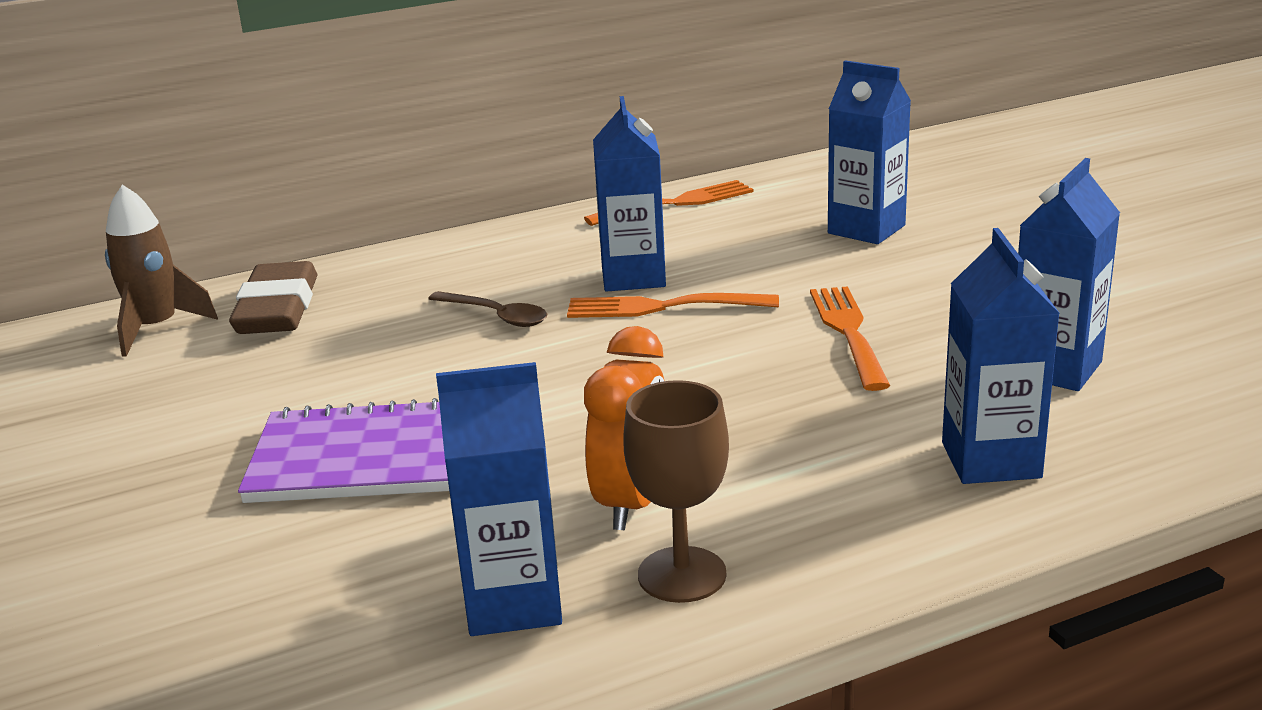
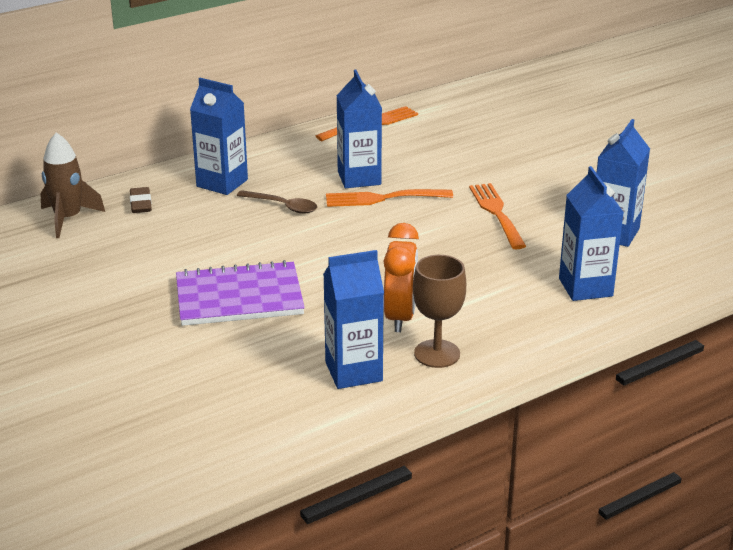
camera: 10 degrees left, 5 degrees up
brown eraser [229,261,317,334] -> brown eraser [130,187,152,213], size x0.52
blue carton [828,60,911,244] -> blue carton moved to [190,78,248,195]

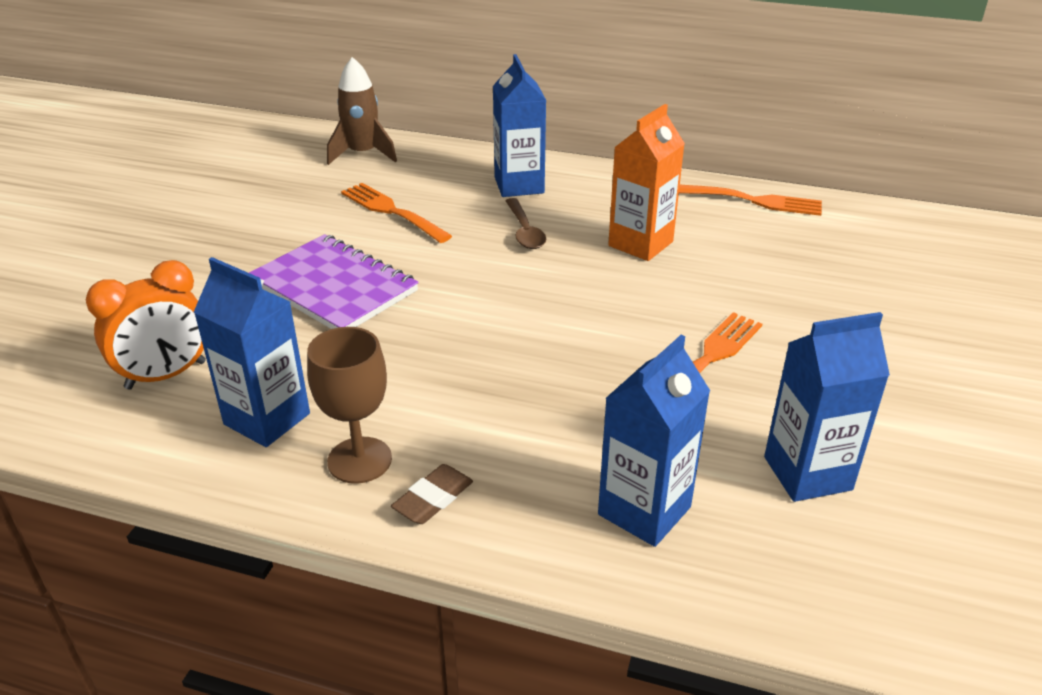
camera: 50 degrees right, 5 degrees up
brown eraser [130,187,152,213] -> brown eraser moved to [391,464,473,524]
orange fork [326,189,453,207] -> orange fork moved to [341,183,452,243]
blue carton [336,70,382,188] -> orange carton [608,104,685,261]
orange clock [384,223,419,332] -> orange clock moved to [86,260,206,390]

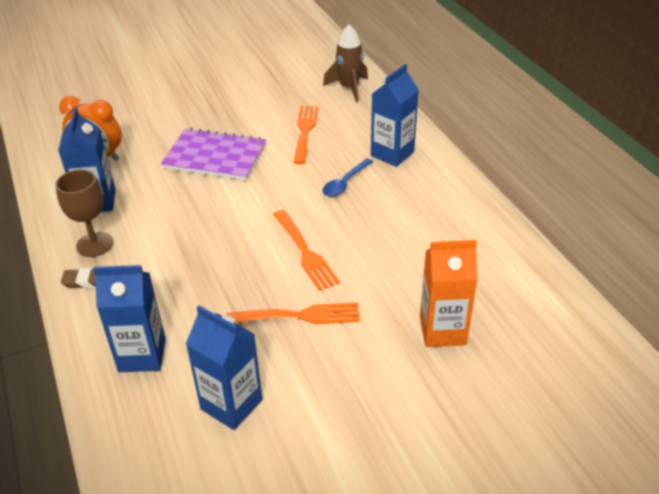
camera: 50 degrees right, 5 degrees up
purple notebook [249,234,419,329] -> purple notebook turned 75 degrees counterclockwise [161,128,266,181]
brown spoon [505,198,546,249] -> blue spoon [323,158,373,197]
orange carton [608,104,685,261] -> orange carton moved to [420,240,478,347]
orange fork [679,185,822,216] -> orange fork moved to [273,210,340,291]

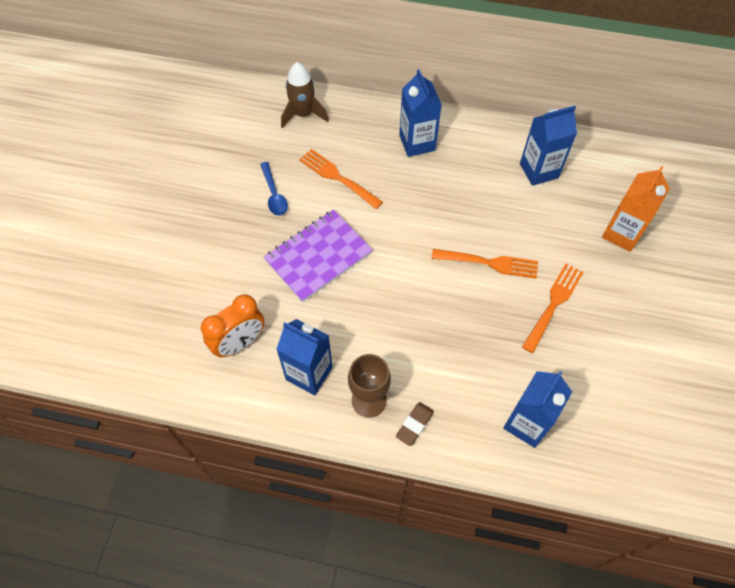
camera: 55 degrees left, 20 degrees up
blue carton [186,305,263,430] -> blue carton moved to [520,106,577,186]
blue spoon [323,158,373,197] -> blue spoon moved to [260,162,288,216]

